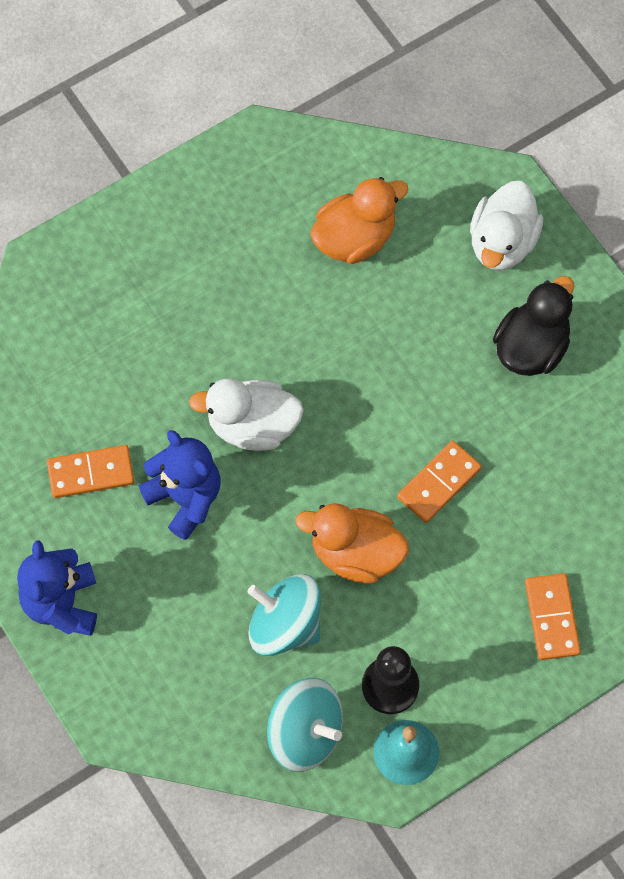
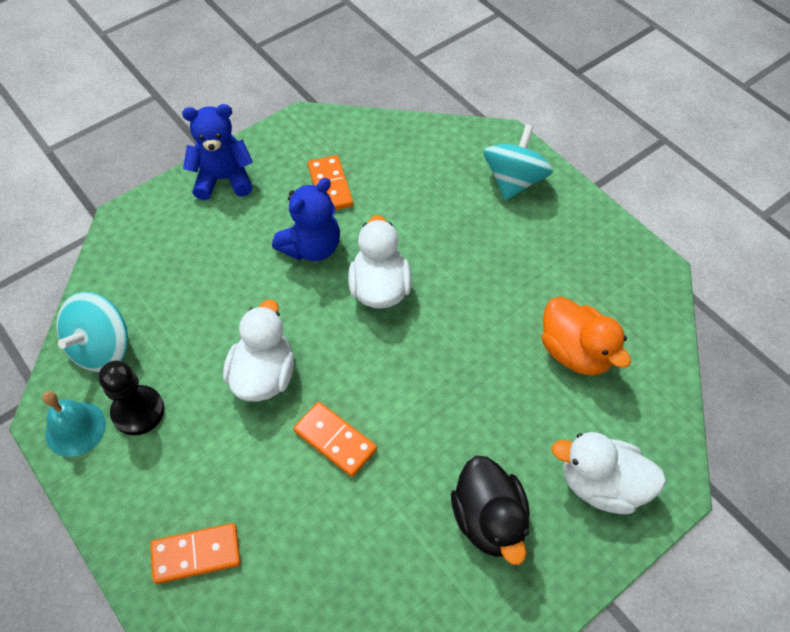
camera: 85 degrees right, 10 degrees down
turquoise spinning top [248,574,321,656] -> turquoise spinning top moved to [484,124,553,200]
orange duck [295,503,409,583] -> white duck [223,299,294,402]
black duck [493,276,574,376] -> black duck turned 45 degrees clockwise [451,456,530,565]

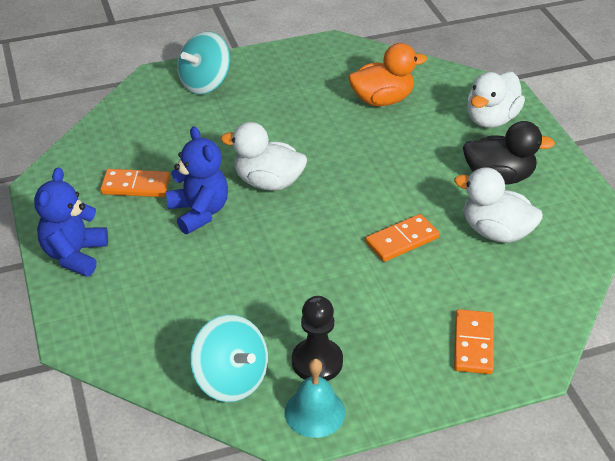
camera: 70 degrees left, 15 degrees down
white duck [223,299,294,402] -> white duck moved to [454,167,543,243]
turquoise spinning top [484,124,553,200] -> turquoise spinning top turned 90 degrees counterclockwise [177,31,230,95]

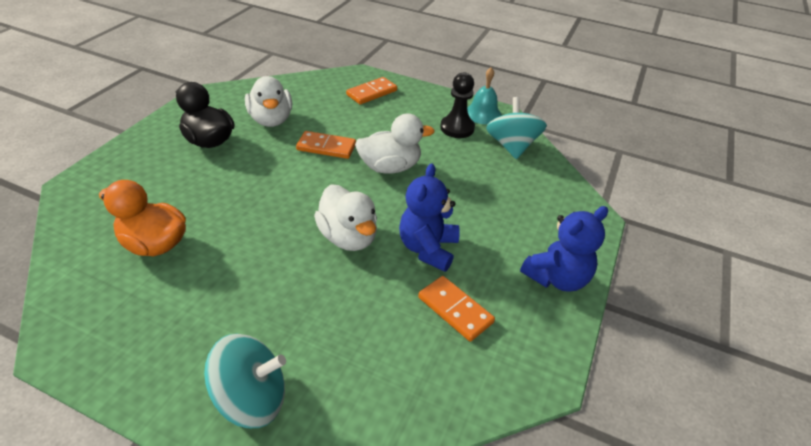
camera: 140 degrees left, 0 degrees up
white duck [467,72,525,128] -> white duck moved to [355,114,435,174]

